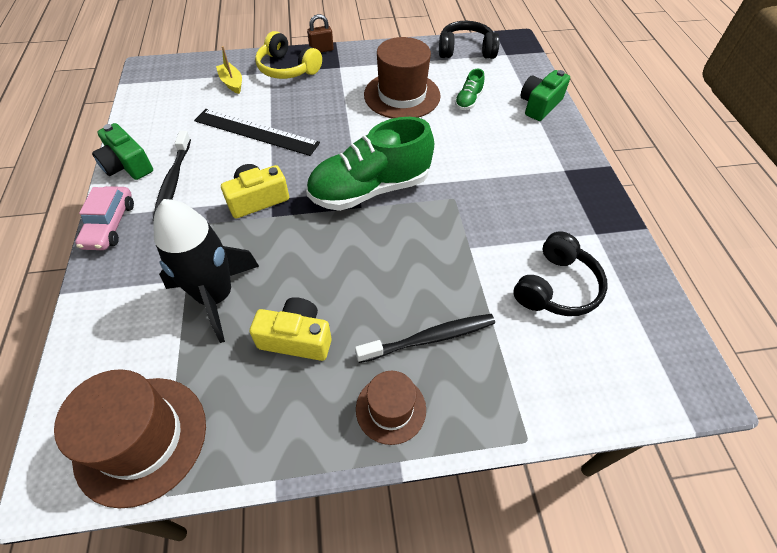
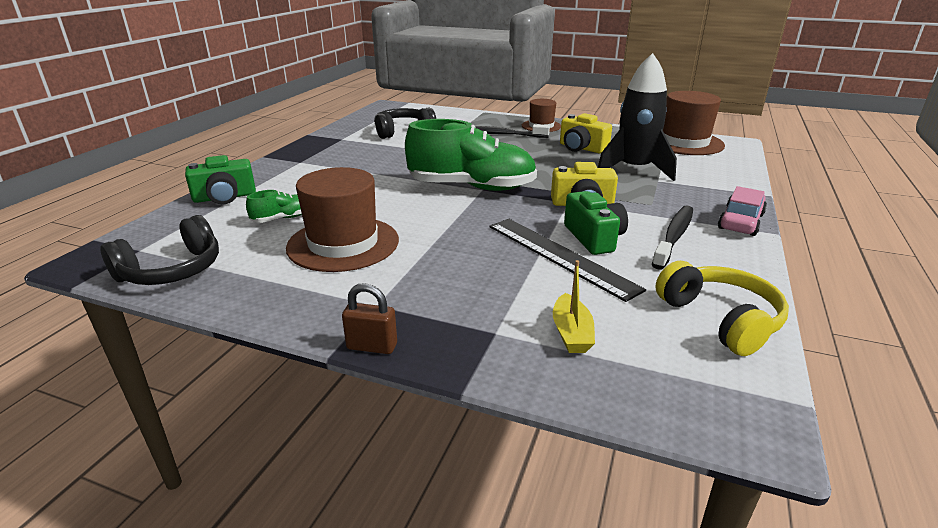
camera: 150 degrees left, 25 degrees down
green camera [92,123,153,180] -> green camera moved to [564,191,628,255]
yellow headphones [255,31,322,79] -> yellow headphones moved to [655,261,789,356]
black headphones [439,21,500,59] -> black headphones turned 75 degrees counterclockwise [100,215,219,285]

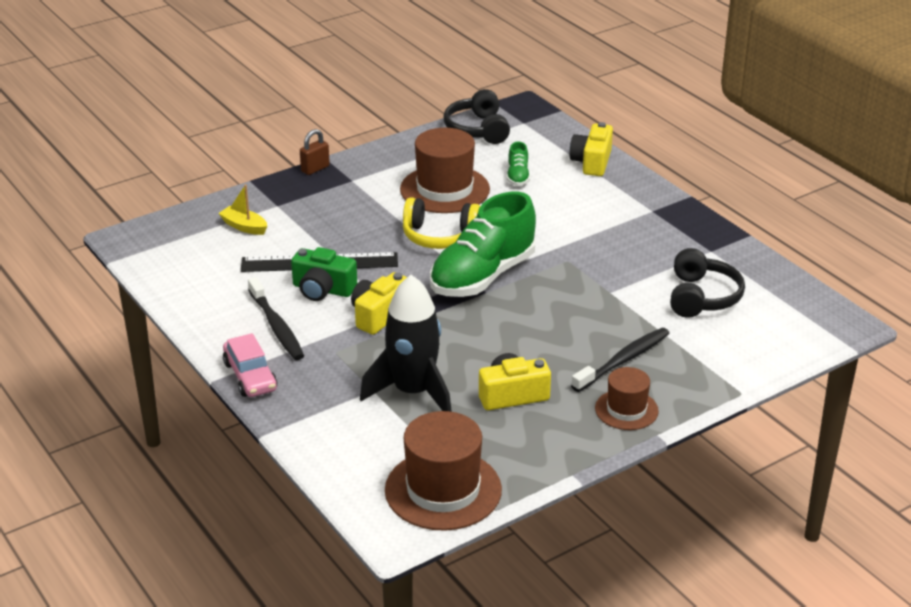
camera: 125 degrees right, 5 degrees up
green camera [185,155,256,204] -> yellow camera [570,122,613,176]
yellow headphones [655,261,789,356] -> yellow headphones moved to [403,197,480,249]

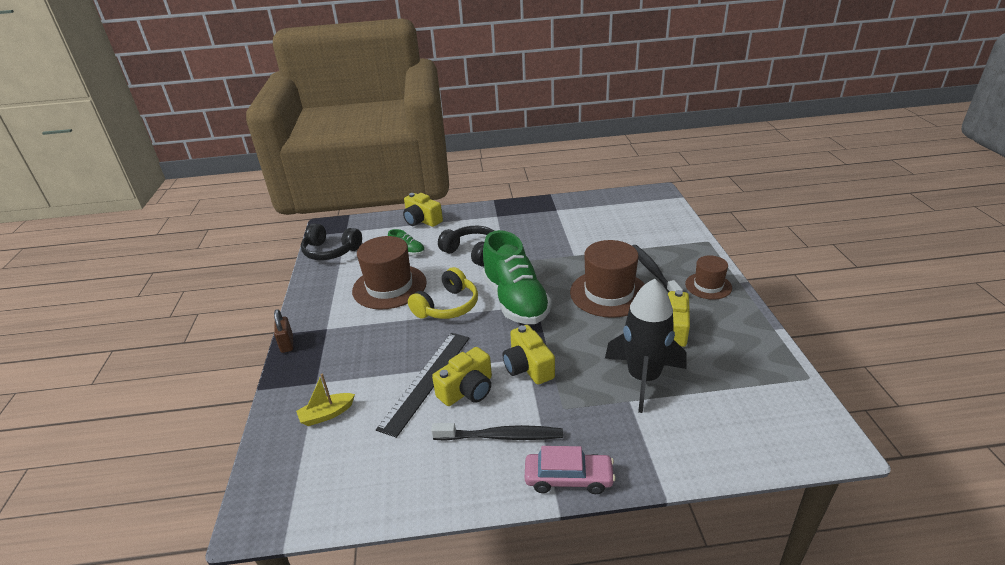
camera: 60 degrees left, 0 degrees up
green camera [291,247,357,301] -> yellow camera [432,347,492,406]
brown hat [385,411,502,531] -> brown hat moved to [570,240,645,318]
black headphones [670,248,745,318] -> black headphones moved to [438,226,494,267]

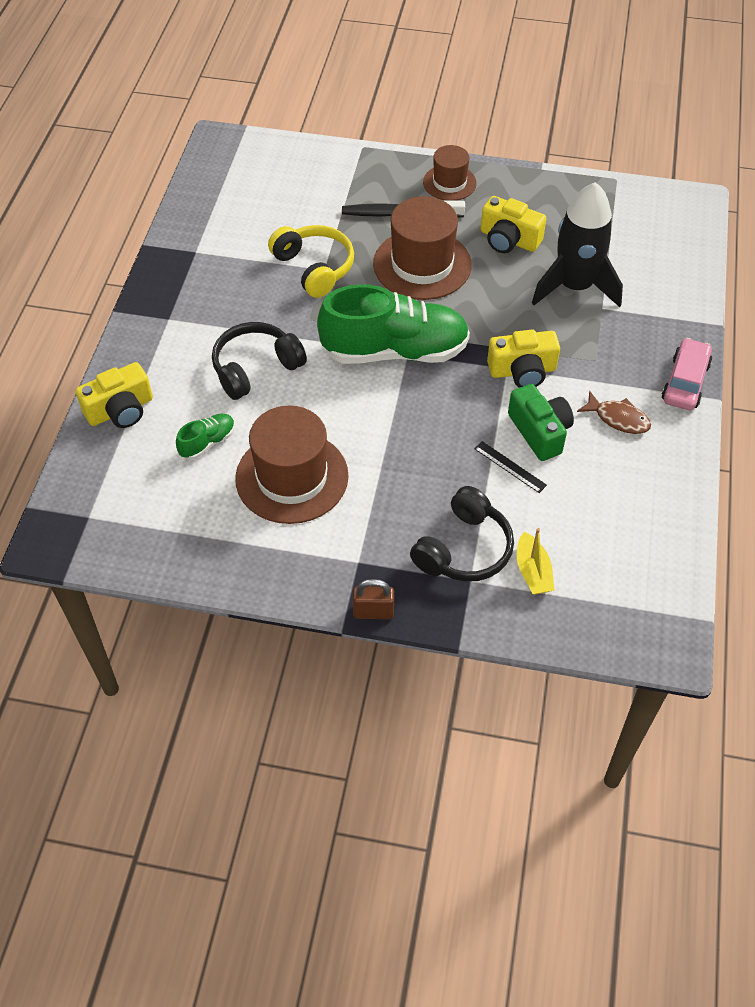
camera: 75 degrees left, 20 degrees up
black headphones [301,223,362,260] -> black headphones moved to [410,486,514,582]
black ruler [376,333,470,438] -> black ruler [474,441,547,493], size x0.45
yellow headphones [408,267,478,319] -> yellow headphones moved to [268,225,354,298]
black toothbrush [431,423,563,441] -> brown fish [577,391,651,434]
yellow camera [432,347,492,406] -> green camera [508,384,574,461]

